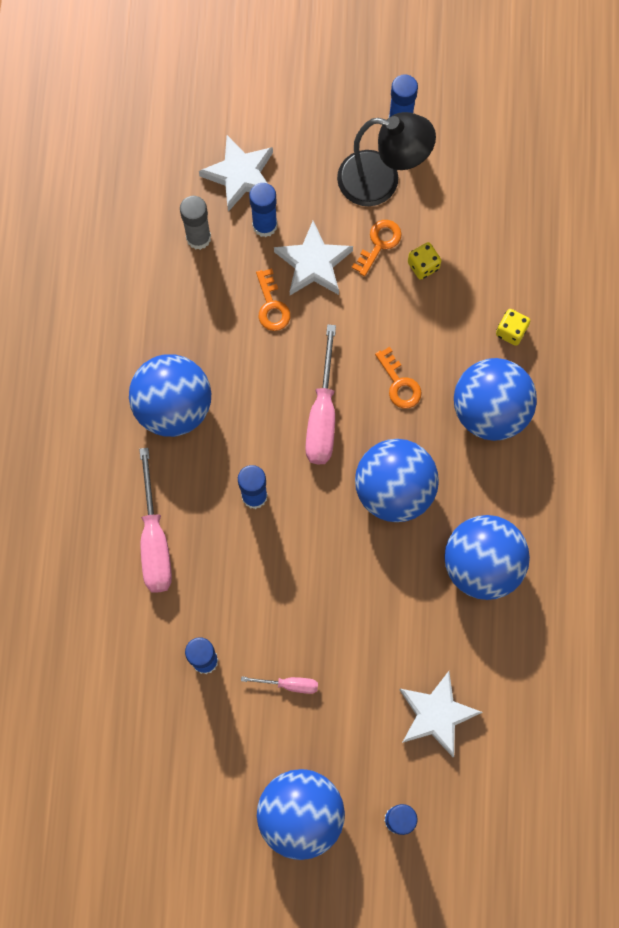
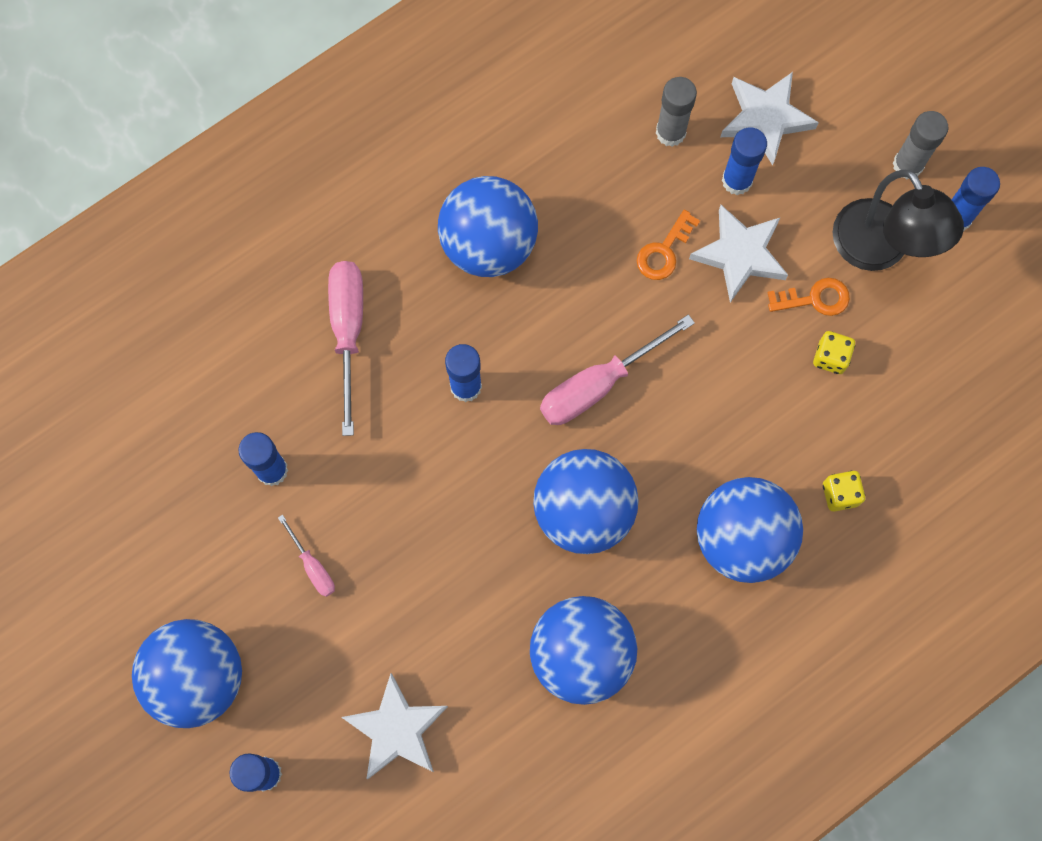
camera: 50 degrees right, 0 degrees up
pink screwdriver [139,448,172,593] -> pink screwdriver turned 135 degrees clockwise [328,261,363,436]
orange key [375,347,422,409] -> none
none -> grey glue stick [893,111,948,179]

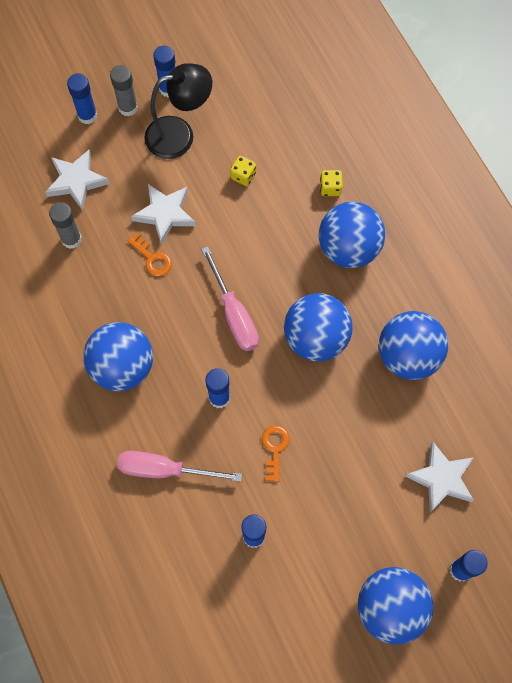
camera: 80 degrees left, 5 degrees down
pink screwdriver [278,515,335,597] -> none
blue glue stick [722,127,767,195] -> blue glue stick moved to [67,73,97,124]
orange key [768,278,850,316] -> orange key moved to [262,425,290,482]

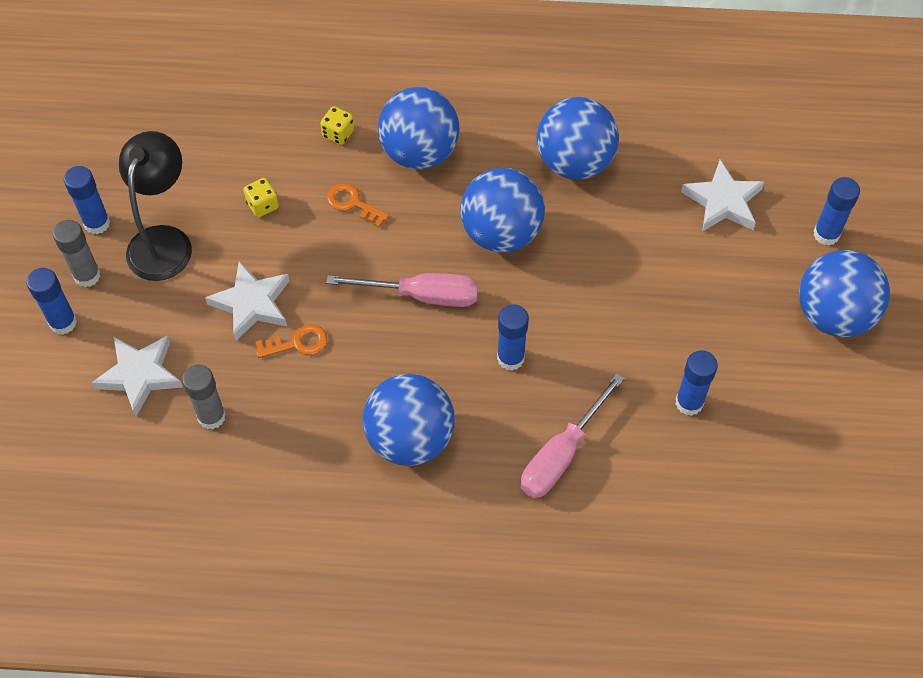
camera: 60 degrees left, 10 degrees down
orange key [262,425,290,482] -> orange key moved to [327,183,389,227]

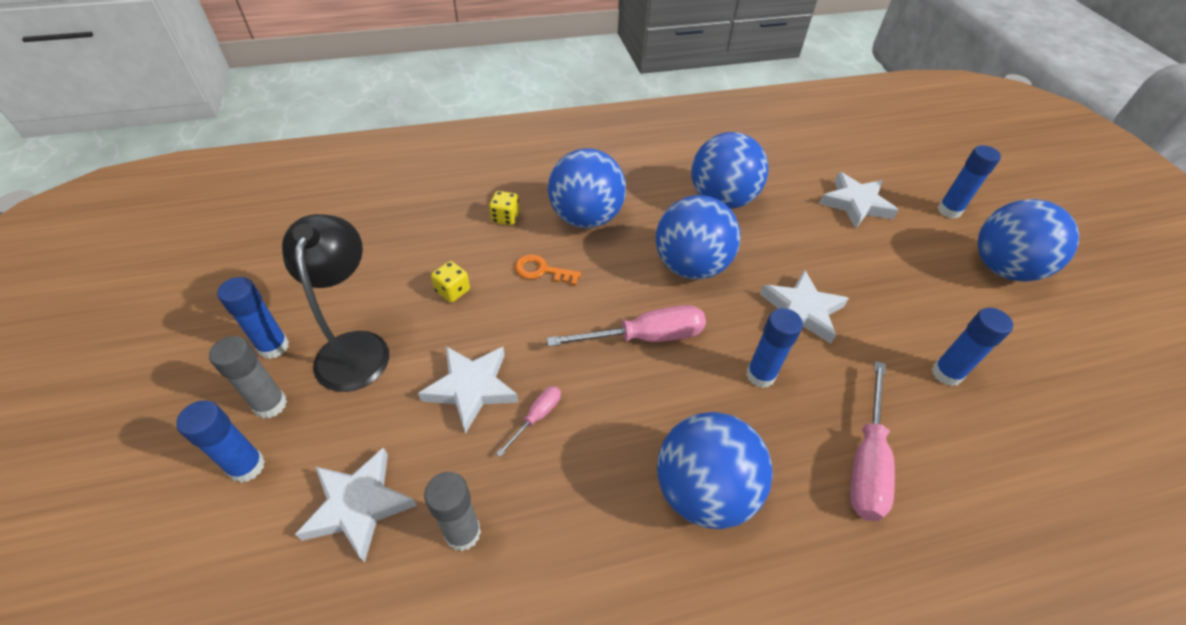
camera: 20 degrees left, 10 degrees down
orange key [256,324,327,358] -> pink screwdriver [496,386,561,457]
none -> white star [760,270,849,343]

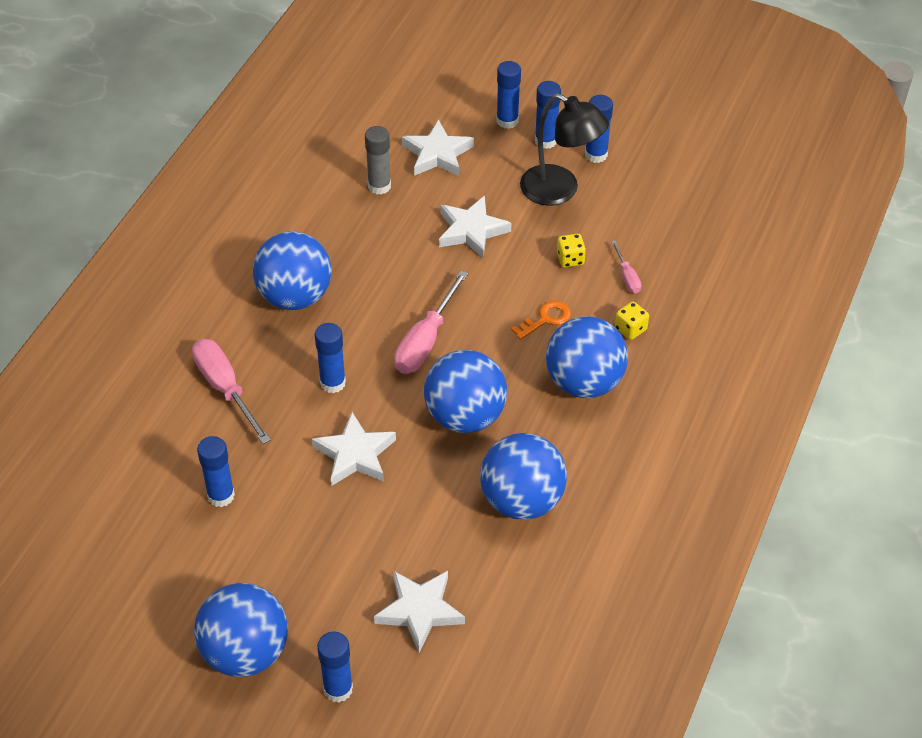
camera: 130 degrees right, 0 degrees up
grey glue stick [209,336,287,419] -> blue glue stick [535,81,561,149]
pink screwdriver [496,386,561,457] -> pink screwdriver moved to [611,240,642,293]

